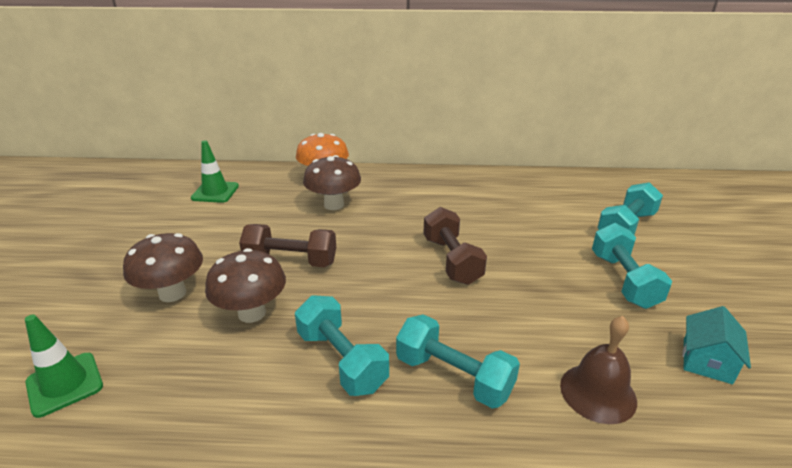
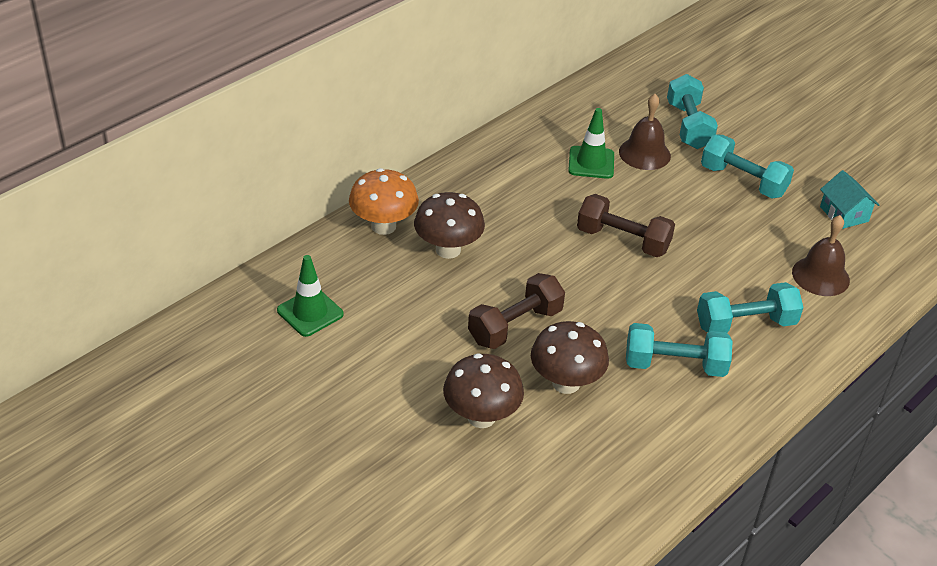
camera: 50 degrees left, 10 degrees up
green traffic cone [25,315,103,418] -> green traffic cone moved to [568,108,614,179]
none -> brown bell [619,94,671,170]

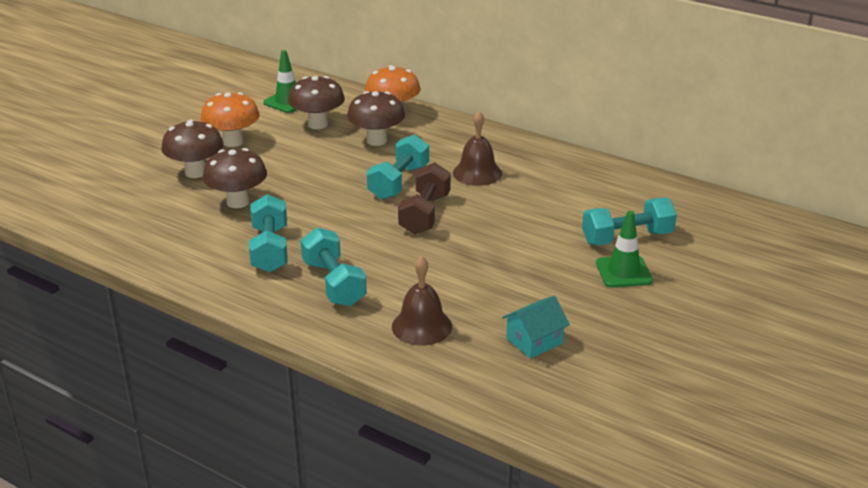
camera: 80 degrees right, 10 degrees down
brown dumbbell [468,273,565,349] -> none
green traffic cone [568,108,614,179] -> green traffic cone moved to [596,211,653,288]
brown bell [619,94,671,170] -> brown bell moved to [453,111,502,186]
turquoise dumbbell [701,135,794,198] -> turquoise dumbbell moved to [367,134,429,200]
none -> orange mushroom [201,92,260,147]
none -> brown mushroom [288,76,345,129]

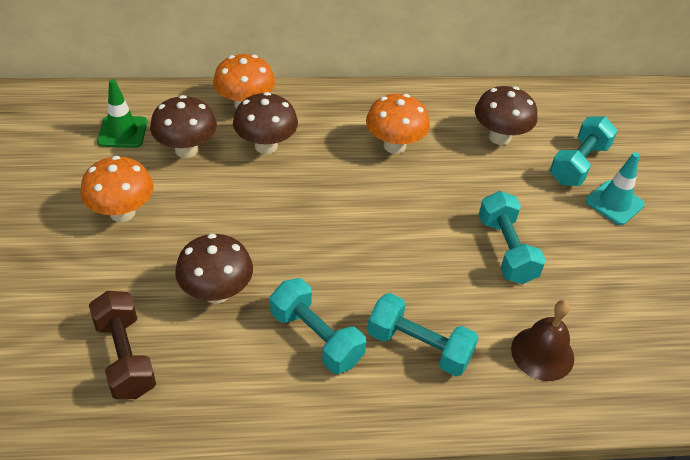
camera: 40 degrees left, 15 degrees up
brown mushroom [161,119,223,178] -> brown mushroom moved to [475,86,537,145]
turquoise dumbbell [367,134,429,200] -> turquoise dumbbell moved to [479,191,546,284]
brown dumbbell [398,162,451,235] -> brown dumbbell moved to [89,291,156,399]
brown bell [453,111,502,186] -> orange mushroom [366,94,430,154]
turquoise house [502,295,570,359] -> none
green traffic cone [596,211,653,288] -> turquoise traffic cone [585,152,645,225]

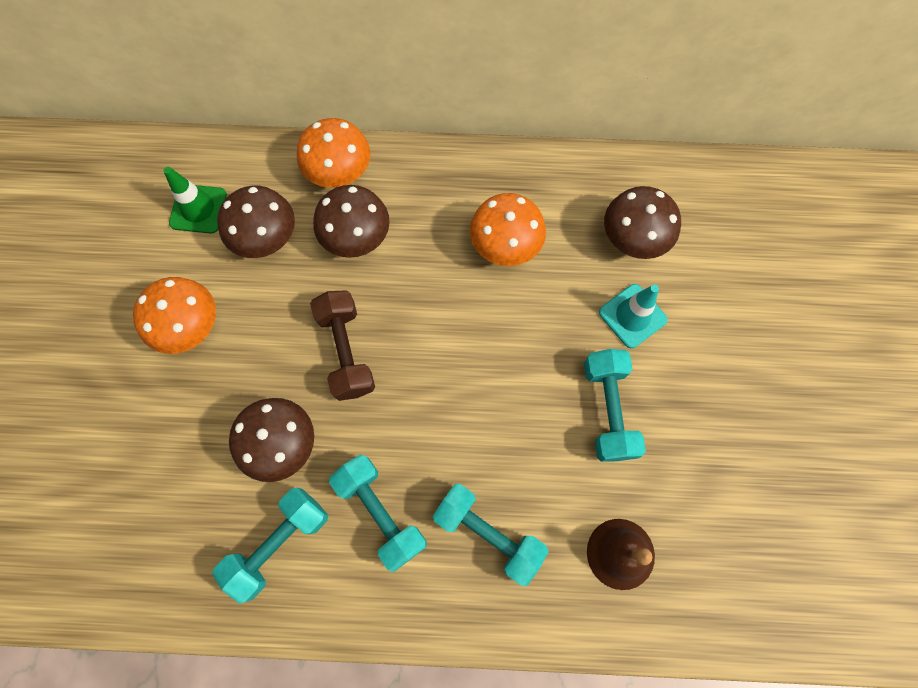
camera: 10 degrees right, 25 degrees up
brown dumbbell [89,291,156,399] -> brown dumbbell moved to [310,290,375,401]
turquoise dumbbell [550,116,618,186] -> turquoise dumbbell moved to [213,488,328,604]
turquoise traffic cone [585,152,645,225] -> turquoise traffic cone moved to [599,284,668,348]

